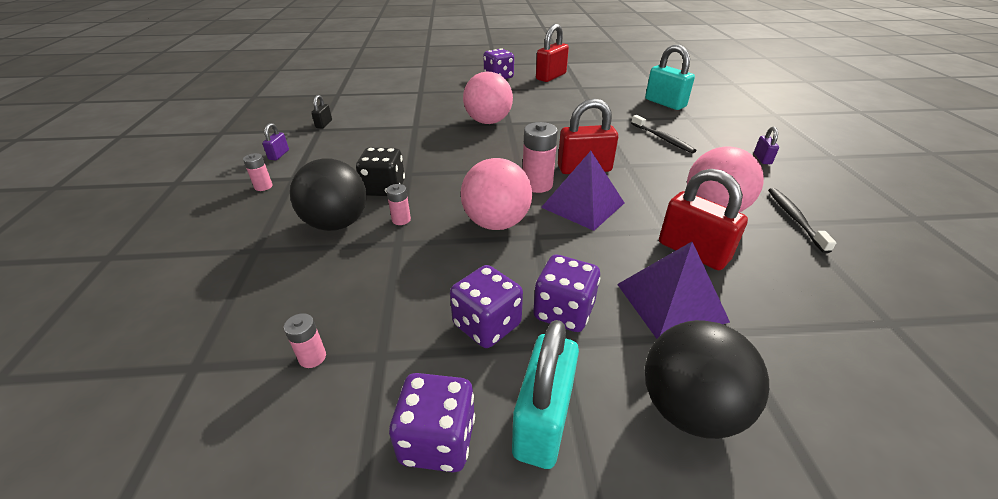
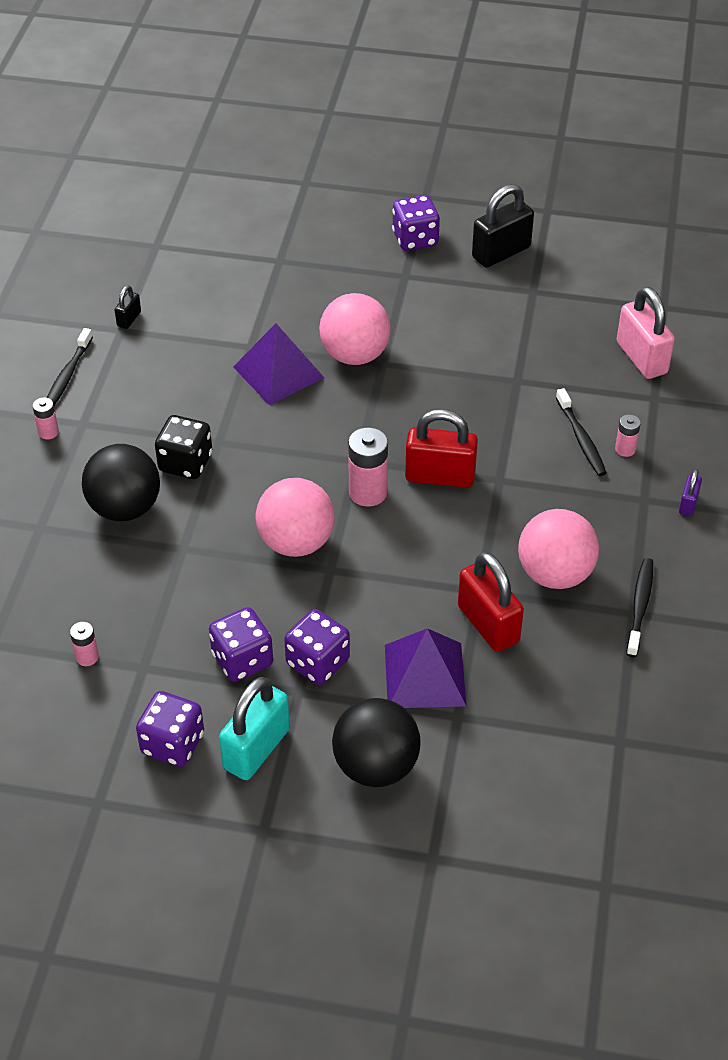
camera: 15 degrees right, 10 degrees up
purple padlock [262,123,289,160] -> black toothbrush [47,328,93,405]
pink battery [386,184,411,225] -> pink battery moved to [615,415,641,457]
red padlock [536,24,569,82] -> black padlock [472,184,534,268]
purple pyramid [541,151,624,231] -> purple pyramid moved to [233,324,324,405]
turquoise padlock [645,45,695,110] -> pink padlock [617,287,675,379]

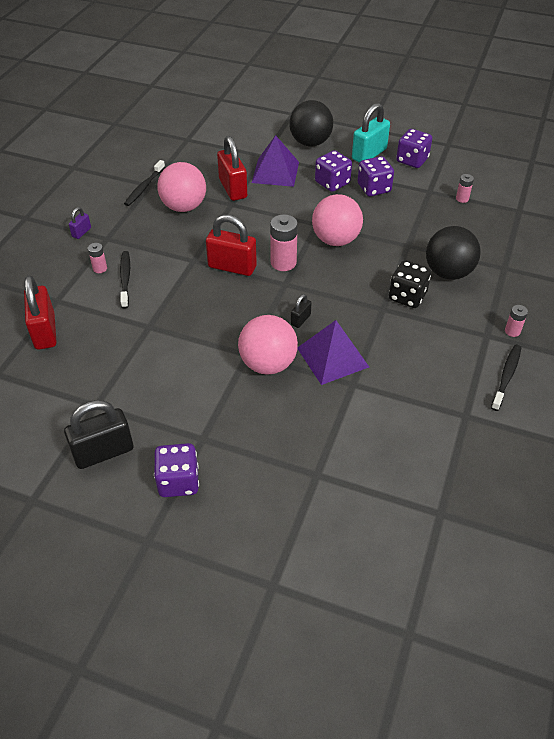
camera: 170 degrees left, 0 degrees up
black padlock [115,285,141,329] -> black padlock moved to [291,294,312,328]
pink padlock [617,287,675,379] -> red padlock [24,276,57,350]

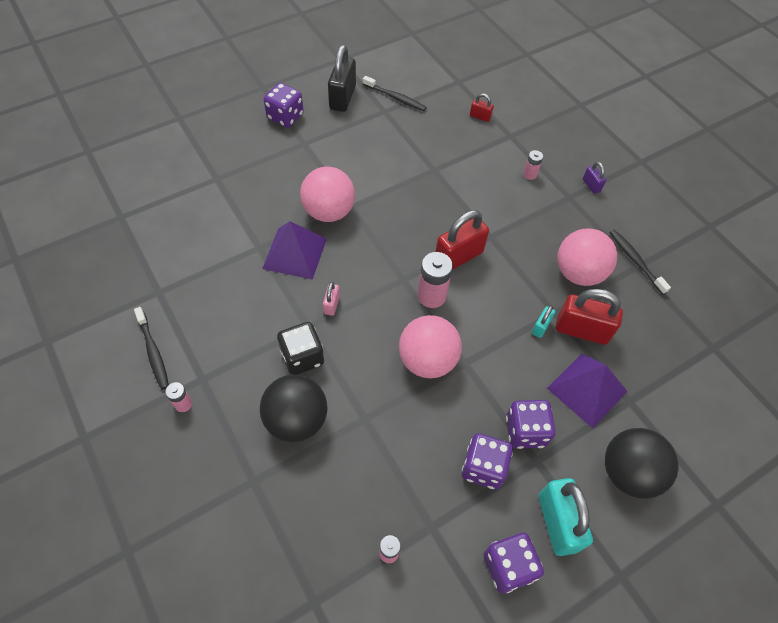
camera: 125 degrees right, 10 degrees up
red padlock [24,276,57,350] -> red padlock [470,93,494,122], size x0.49
black toothbrush [120,251,130,309] -> black toothbrush moved to [363,76,427,111]
black padlock [291,294,312,328] -> none
none -> pink padlock [323,282,340,316]
none -> turquoise padlock [532,305,555,338]

